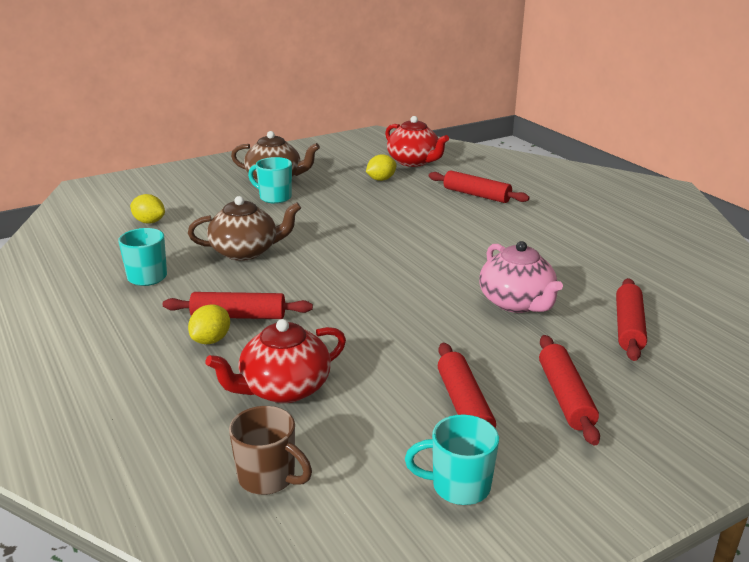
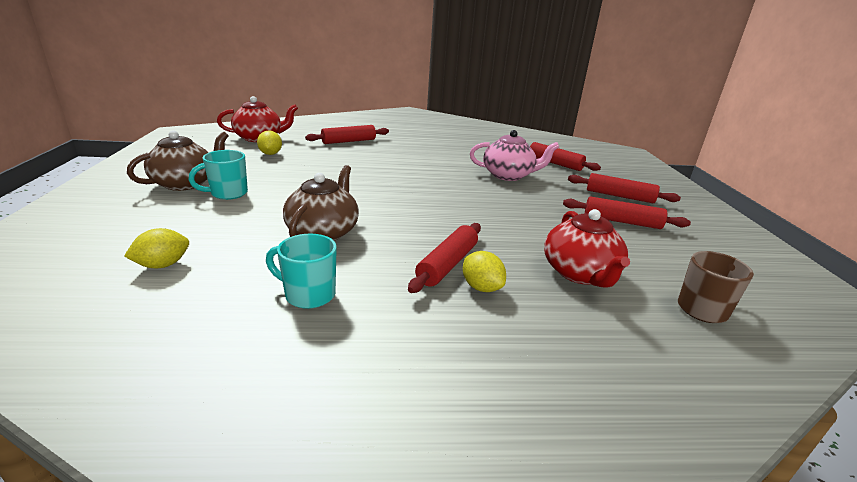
camera: 65 degrees left, 0 degrees up
turquoise mug [405,415,499,505] -> none

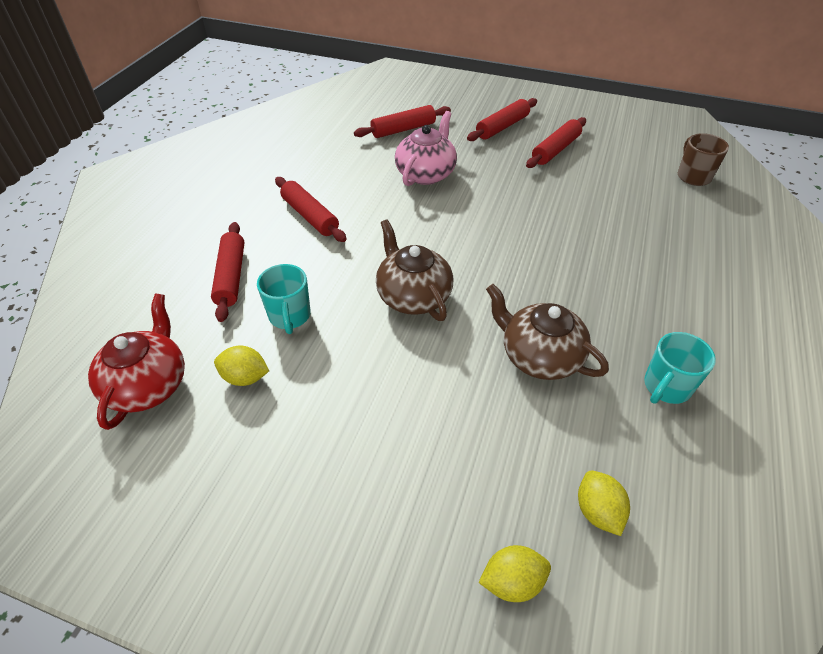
camera: 65 degrees left, 20 degrees up
brown teapot [127,130,229,191] -> brown teapot moved to [376,219,453,321]
turquoise mug [189,150,248,200] -> turquoise mug moved to [257,264,311,334]
red rolling pin [408,223,481,293] -> red rolling pin moved to [275,177,347,242]
yellow lemon [463,251,506,292] -> yellow lemon moved to [478,545,551,602]
red teapot [544,209,630,287] -> none

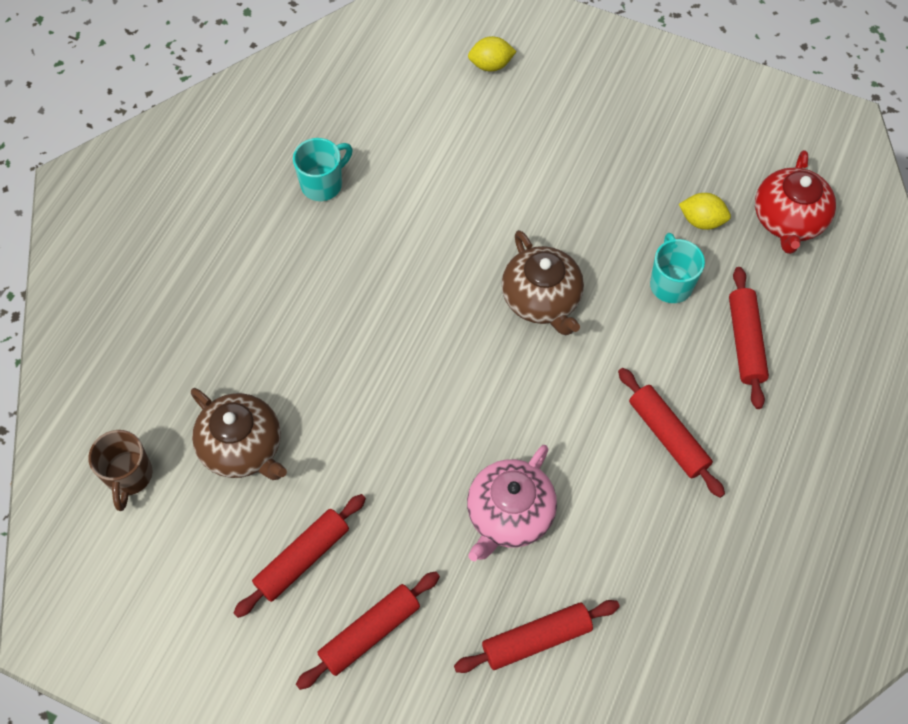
camera: 175 degrees left, 15 degrees up
brown teapot [486,284,609,380] -> brown teapot moved to [191,388,287,480]
yellow lemon [578,470,630,536] -> none

